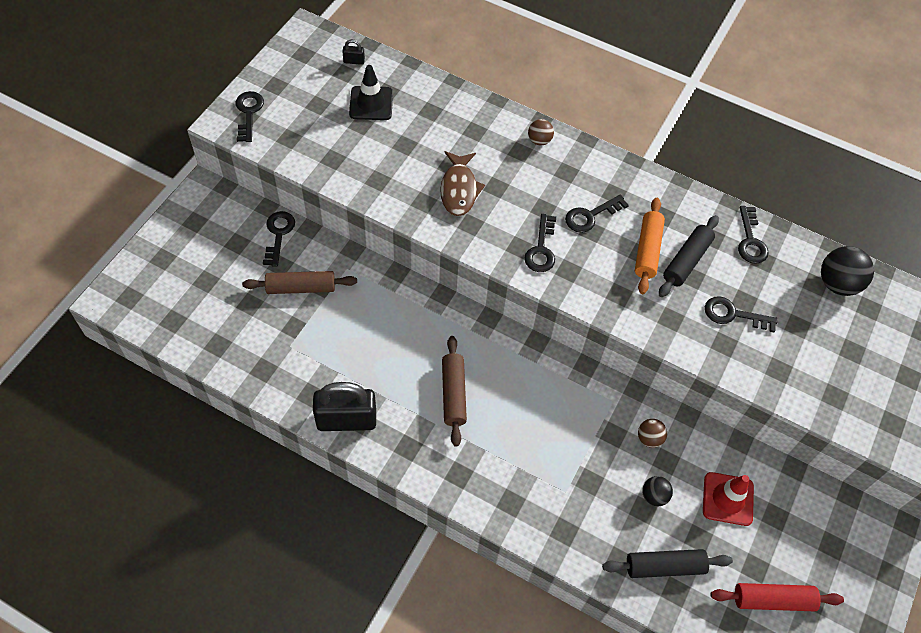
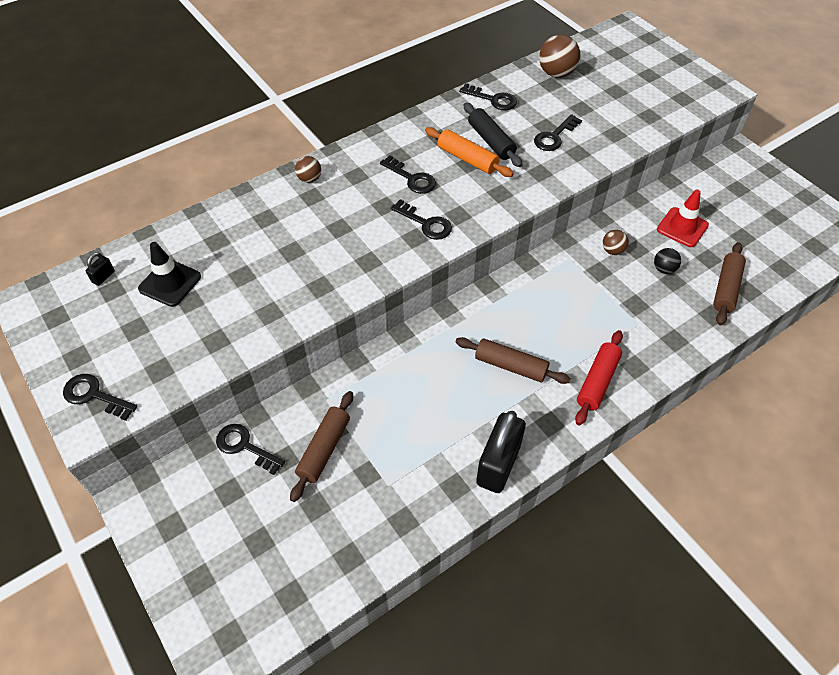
camera: 60 degrees left, 5 degrees down
brown fish [440,151,485,216] -> none
black key [565,194,629,233] -> black key turned 45 degrees counterclockwise [380,155,436,194]
black rolling pin [602,549,733,578] -> brown rolling pin [713,242,746,325]
red rolling pin [710,583,844,611] -> red rolling pin moved to [575,330,623,425]
black ball [821,246,874,296] -> brown ball [539,35,580,78]

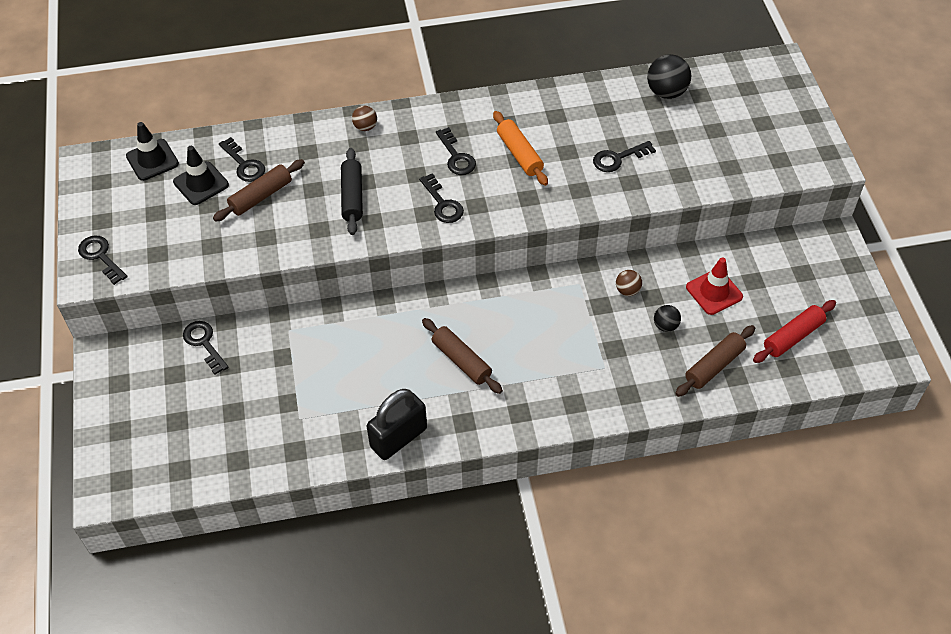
camera: 25 degrees right, 0 degrees up
black padlock [86,252,115,286] -> black traffic cone [126,122,179,181]
brown rolling pin [290,391,353,502] -> brown rolling pin moved to [213,159,305,222]
black key [459,83,517,110] -> black key moved to [219,137,265,182]
black rolling pin [464,103,523,167] -> black rolling pin moved to [341,148,363,235]
brown ball [539,35,580,78] -> black ball [647,54,691,99]
red rolling pin [575,330,623,425] -> red rolling pin moved to [753,300,836,363]

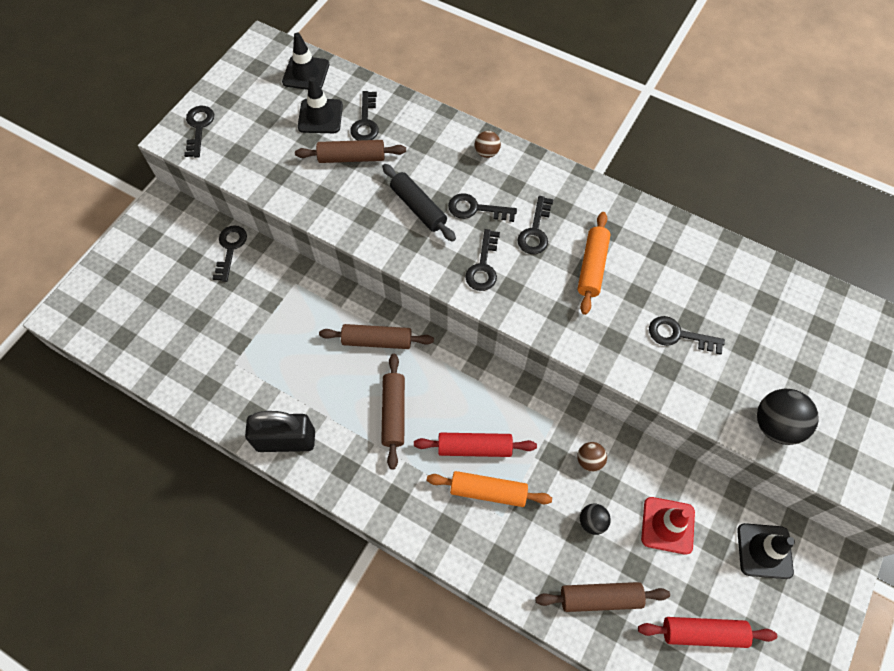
camera: 40 degrees right, 10 degrees up
black rolling pin [341,148,363,235] -> black rolling pin turned 75 degrees counterclockwise [382,164,456,242]
black ball [647,54,691,99] -> black ball moved to [757,389,819,445]
none -> brown rolling pin [319,324,434,349]
none -> red rolling pin [414,433,537,457]
none -> orange rolling pin [427,471,552,507]
none -> black key [448,193,517,222]
none -> black traffic cone [737,523,795,579]

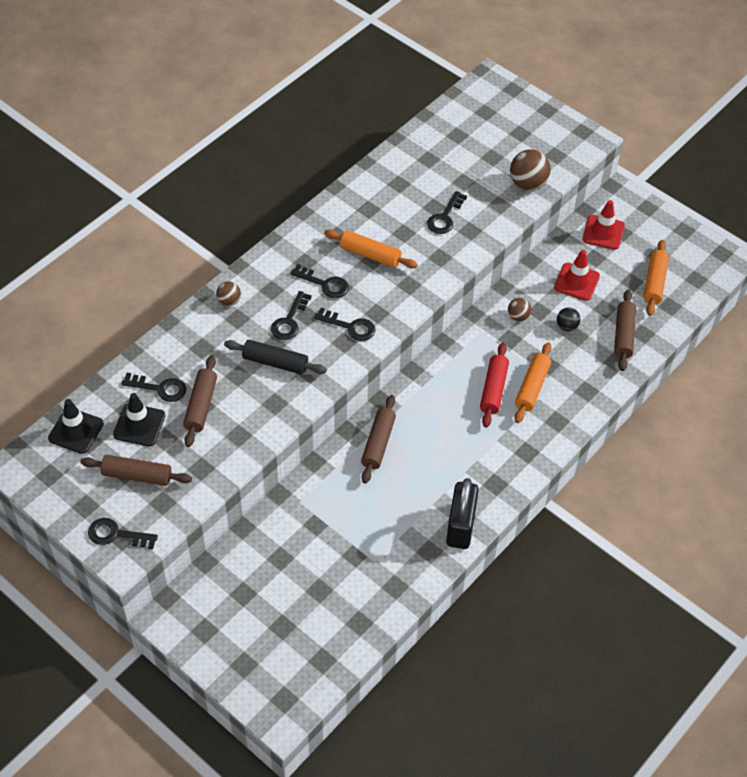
camera: 80 degrees left, 10 degrees down
black key [213,225,247,282] -> none
brown rolling pin [381,354,405,470] -> brown rolling pin moved to [80,455,192,486]
black rolling pin [382,164,456,242] -> black rolling pin turned 45 degrees clockwise [224,340,327,374]
red rolling pin [638,617,777,648] -> orange rolling pin [643,240,669,316]
black traffic cone [737,523,795,579] -> red traffic cone [582,200,625,250]
black ball [757,389,819,445] -> brown ball [510,149,551,190]

